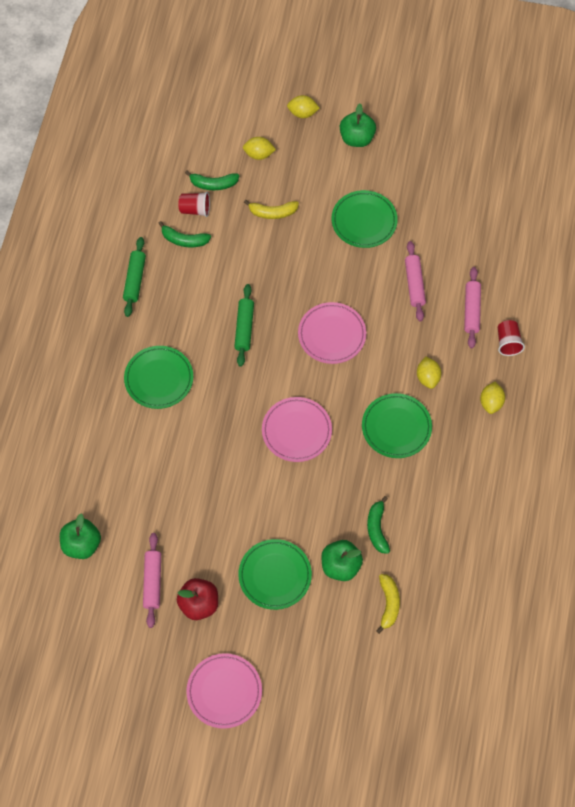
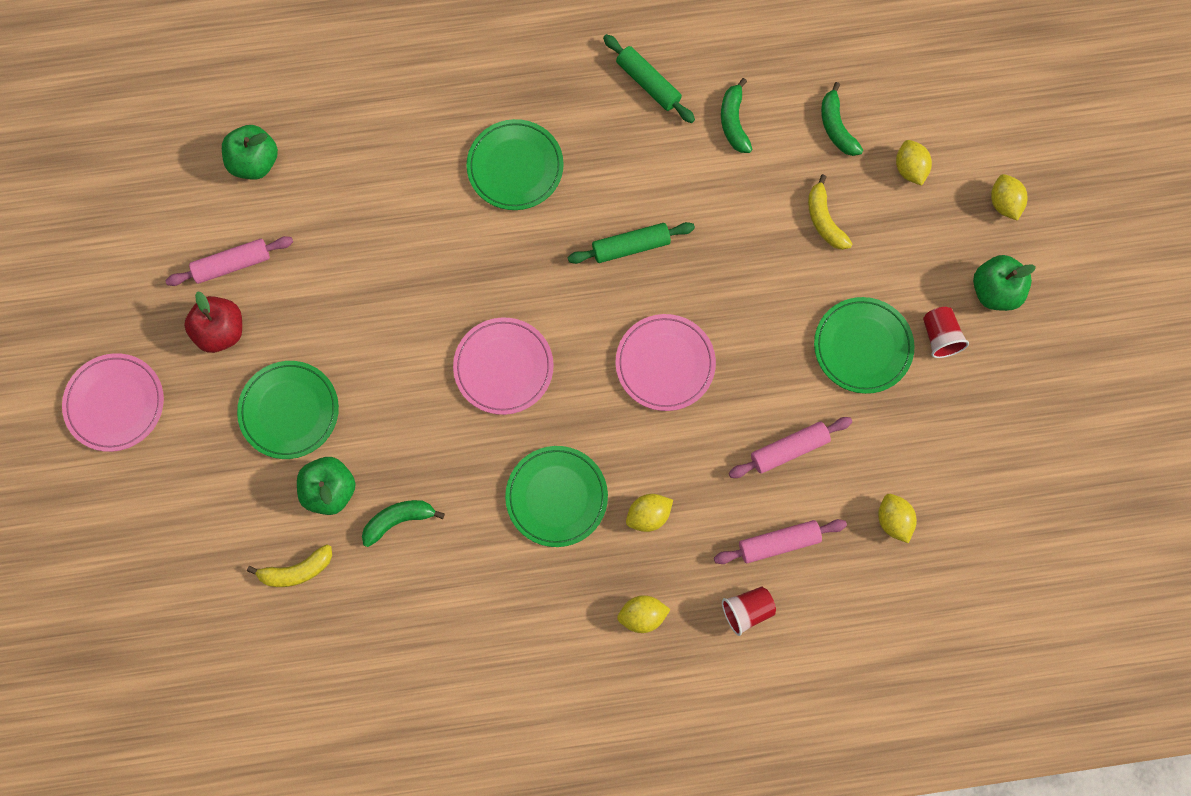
camera: 70 degrees right, 10 degrees up
green rolling pin [123,237,146,317] -> green rolling pin turned 60 degrees clockwise [603,34,695,123]
red cup [178,192,210,217] -> red cup moved to [923,307,969,358]
none -> yellow lemon [878,494,917,543]

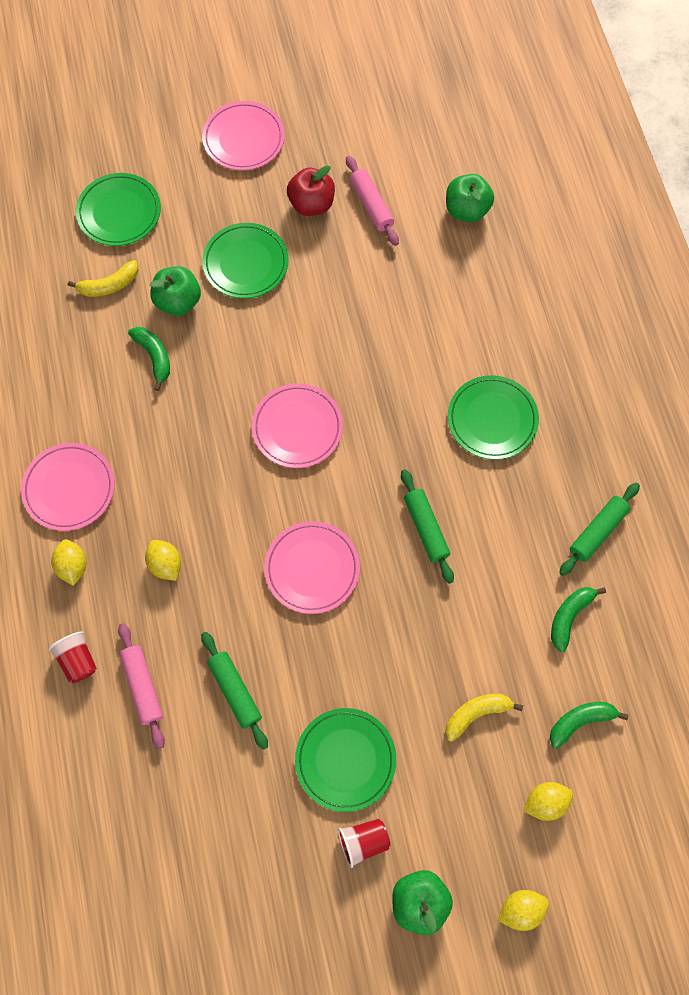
camera: 85 degrees right, 5 degrees down
yellow banana [247,544,332,587] -> yellow banana turned 90 degrees counterclockwise [67,260,138,297]
green plate [505,446,608,547] -> green plate moved to [76,173,161,246]
green banana [721,78,752,153] -> green banana turned 45 degrees counterclockwise [551,587,606,652]
pink rolling pin [729,417,852,478] -> green rolling pin [201,632,268,750]
yellow lemon [878,494,917,543] -> none
none -> pink plate [21,443,115,531]

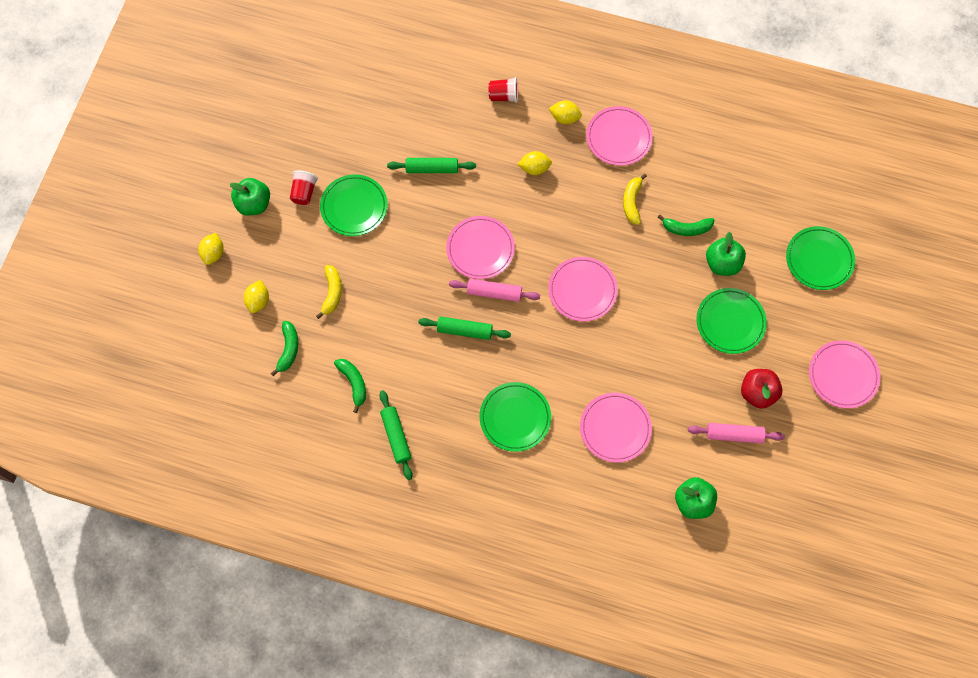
camera: 120 degrees right, 0 degrees up
yellow banana [67,260,138,297] -> yellow banana moved to [623,174,647,225]
pink rolling pin [118,623,165,749] -> pink rolling pin moved to [449,279,540,302]
none -> pink plate [580,393,652,462]

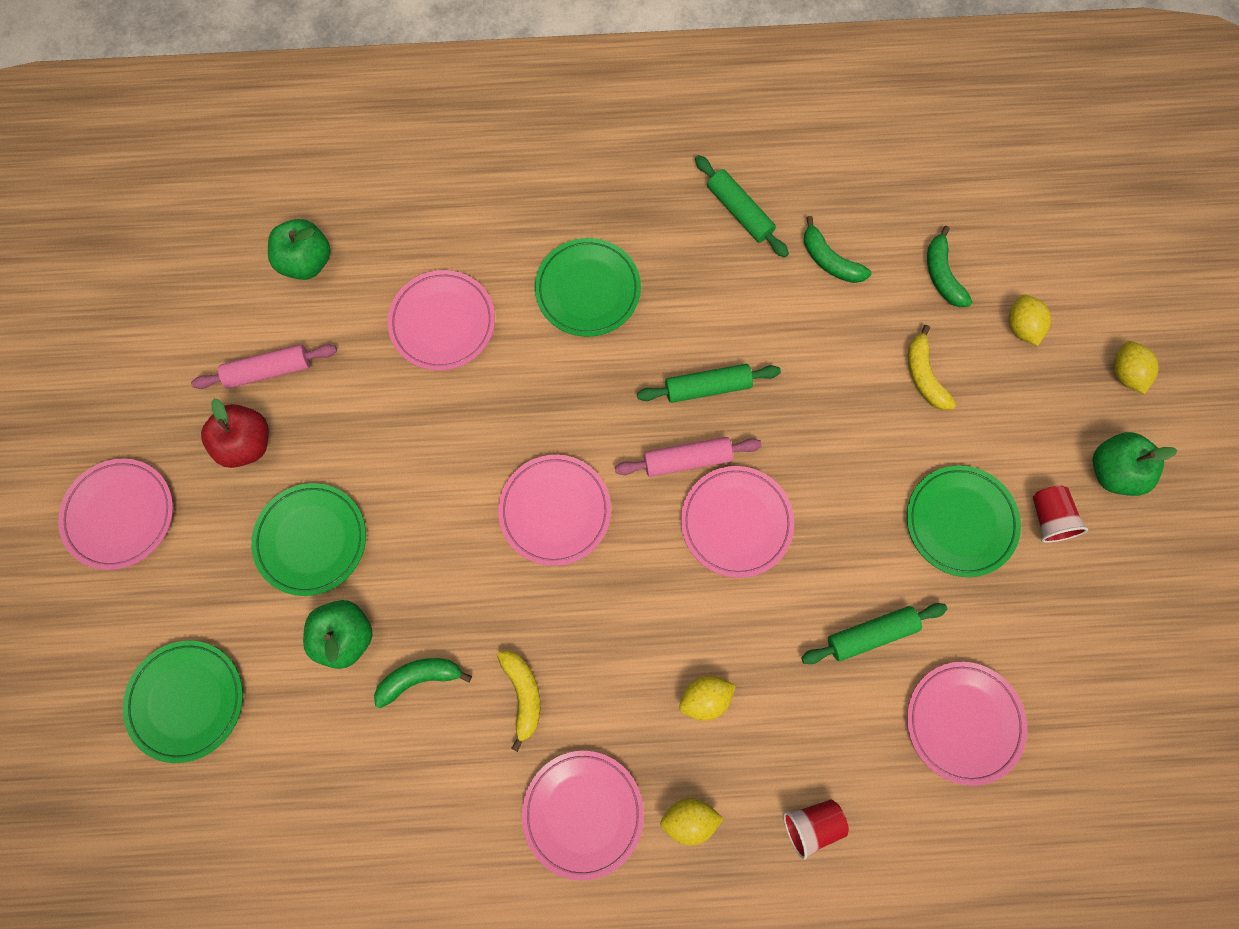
camera: 160 degrees right, 5 degrees up
none -> pink plate [907,662,1027,786]

